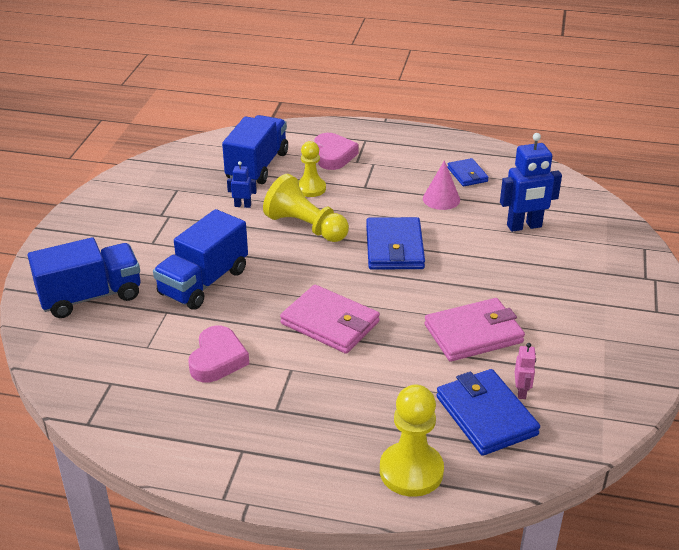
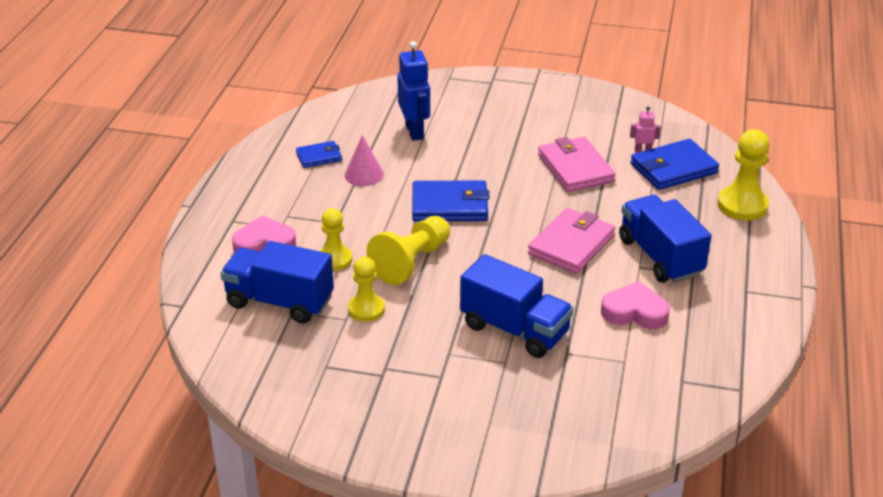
camera: 90 degrees left, 0 degrees up
blue truck [28,237,140,318] -> blue truck moved to [619,195,711,283]
blue robot [227,161,257,208] -> yellow pawn [348,256,385,322]

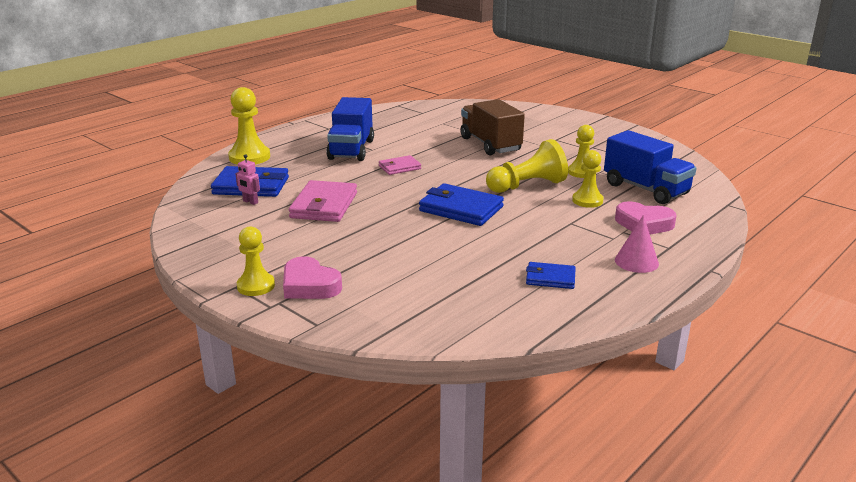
camera: 150 degrees left, 10 degrees down
pink cone [345,135,384,186] -> pink cone moved to [615,215,659,273]
blue robot [397,41,430,141] -> none
blue truck [460,254,573,358] -> brown truck [460,99,525,156]
pink wallet [528,208,615,274] -> pink wallet [379,155,421,175], size x0.57
pink heart [601,281,670,329] -> pink heart moved to [283,256,342,299]
none -> yellow pawn [237,226,275,296]

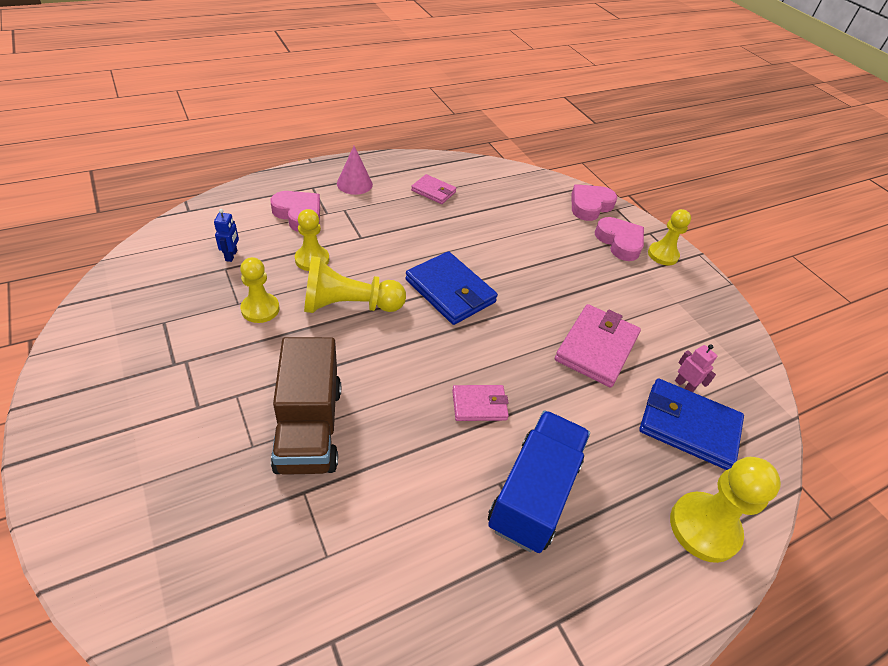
camera: 165 degrees left, 20 degrees up
blue wallet [526,262,576,289] -> pink wallet [411,174,456,204]
blue truck [604,130,697,204] -> blue robot [214,209,239,262]
none -> pink heart [571,184,617,221]

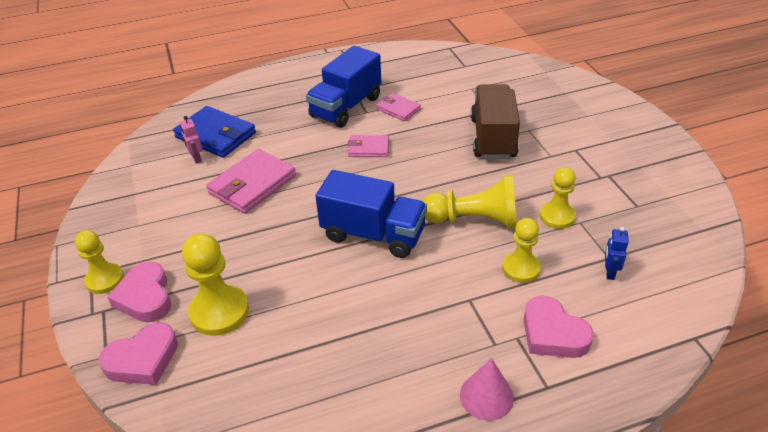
camera: 165 degrees left, 5 degrees down
blue wallet [405,251,498,325] -> blue truck [315,170,427,258]
pink wallet [411,174,456,204] -> pink wallet moved to [376,93,421,121]
yellow pawn [670,457,781,563] -> yellow pawn moved to [182,233,249,336]

